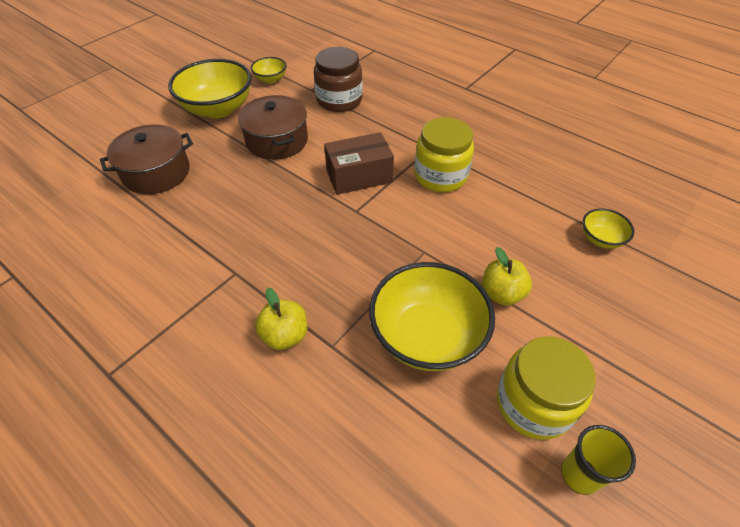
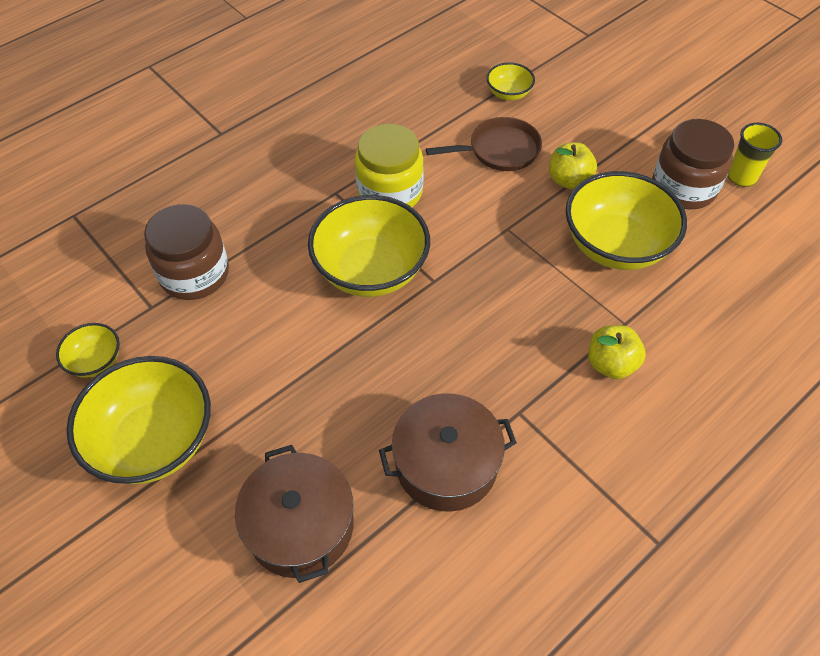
camera: 80 degrees left, 5 degrees up
brown pot [238,95,308,160] -> brown pot moved to [379,393,517,512]
brown box [324,132,394,195] -> yellow bowl [308,195,430,297]
yellow jar [497,336,596,440] -> brown jar [652,119,734,210]
none -> brown pan [426,117,542,171]

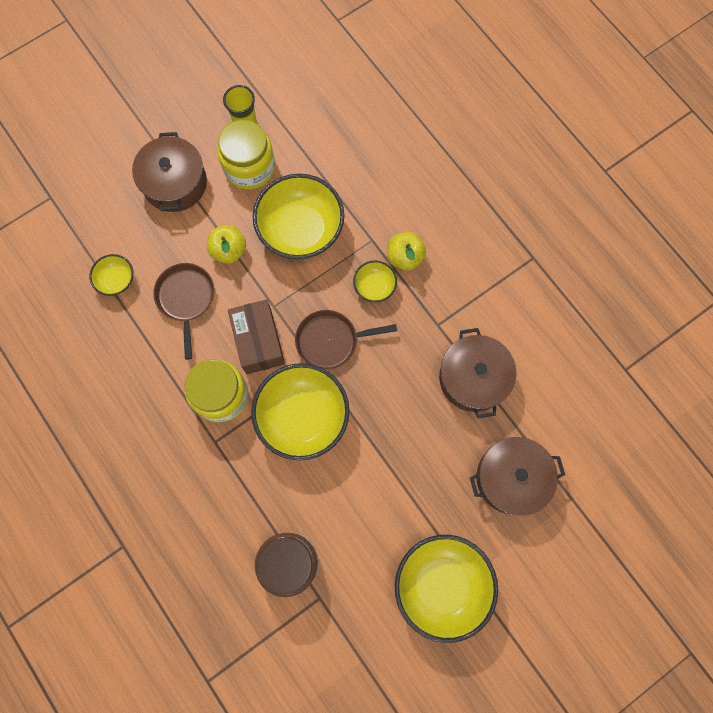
camera: 85 degrees left, 20 degrees up
yellow bowl [56,323,120,378] -> yellow bowl moved to [353,261,397,302]
brown jar [652,119,734,210] -> yellow jar [217,120,275,189]
none -> brown pot [132,132,207,212]
none -> brown box [228,299,285,374]
none -> brown pan [295,310,397,370]

